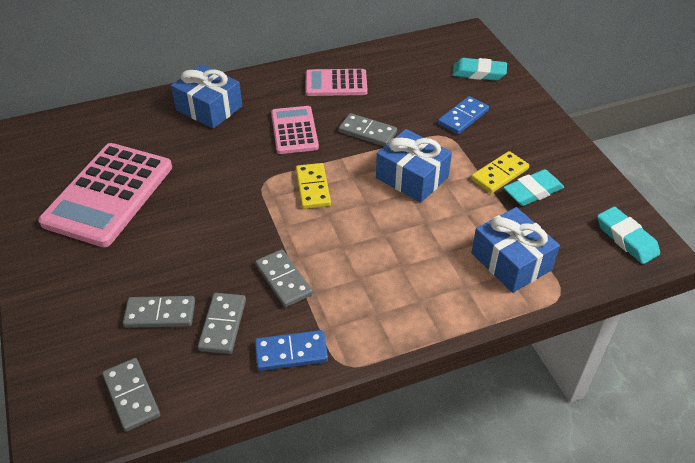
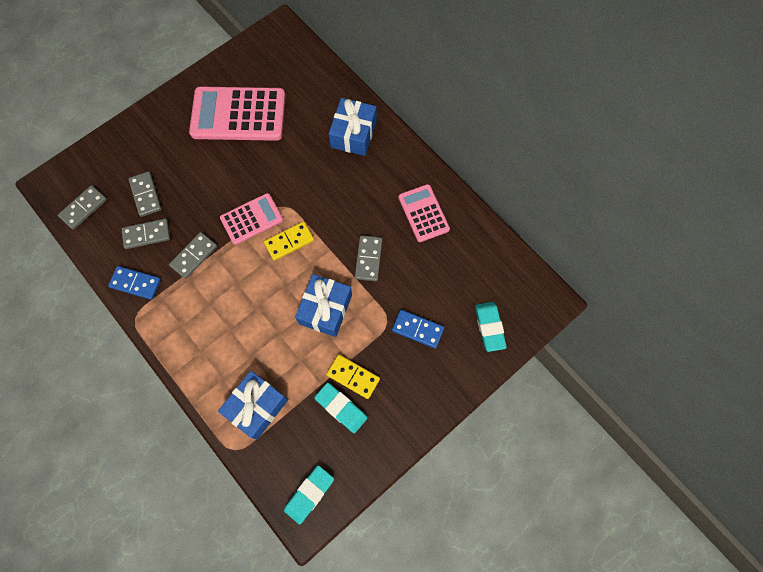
camera: 70 degrees right, 25 degrees up
blue domino [255,330,328,371] -> blue domino turned 45 degrees counterclockwise [108,266,161,300]
pink calculator [271,106,319,154] -> pink calculator moved to [220,193,283,245]

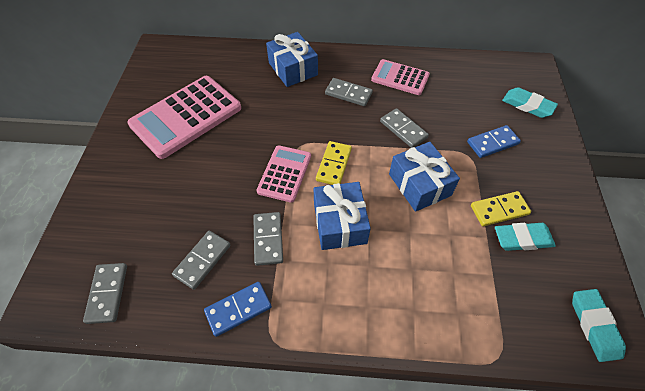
camera: 45 degrees left, 15 degrees down
grey domino [129,172,162,217] -> grey domino moved to [325,78,373,106]
blue gift [218,371,288,440] -> blue gift moved to [313,182,371,250]

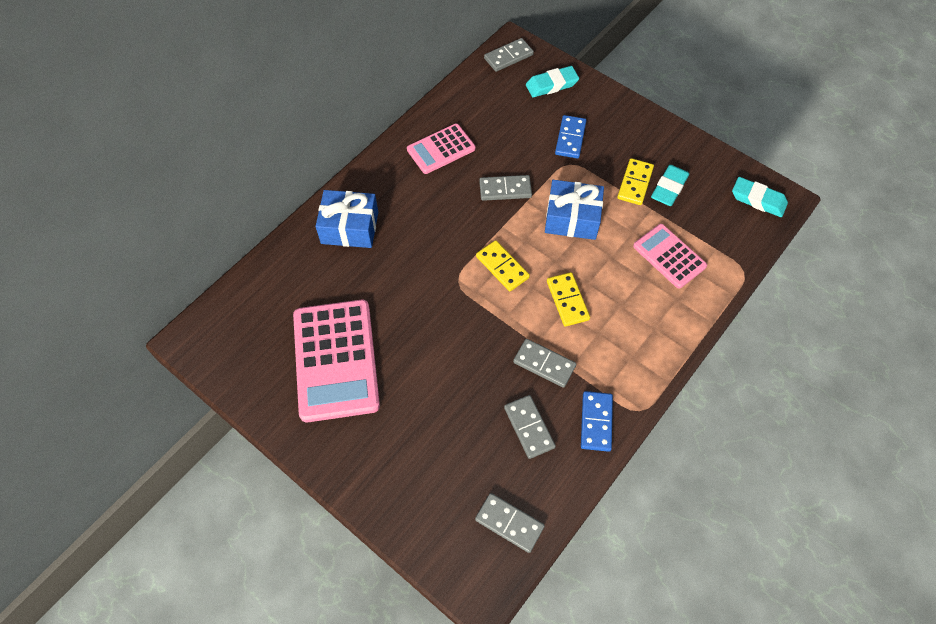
camera: 55 degrees left, 5 degrees up
pink calculator [257,145,311,203] -> pink calculator moved to [633,224,707,289]
blue gift [313,182,371,250] -> yellow domino [547,272,590,327]
grey domino [325,78,373,106] -> grey domino moved to [484,38,534,72]

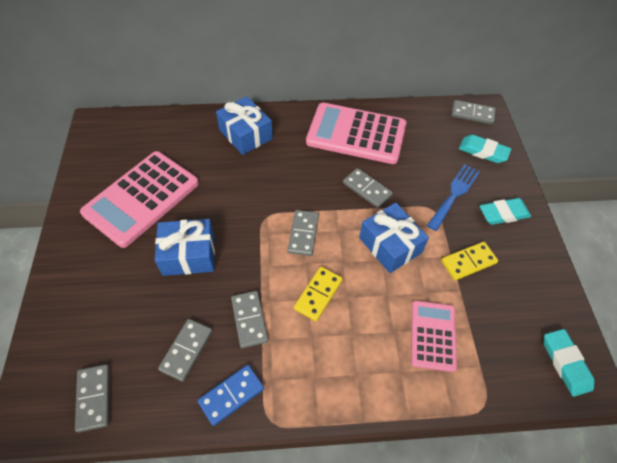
camera: 45 degrees right, 5 degrees down
pink calculator [407,124,476,174] -> pink calculator [306,103,406,164], size x1.75
yellow domino [476,240,530,291] -> grey domino [288,210,319,256]
blue domino [555,115,586,158] -> blue fork [427,164,480,231]
turquoise eraser [651,165,689,206] -> turquoise eraser moved to [480,198,531,225]
none -> blue gift [155,219,215,276]

